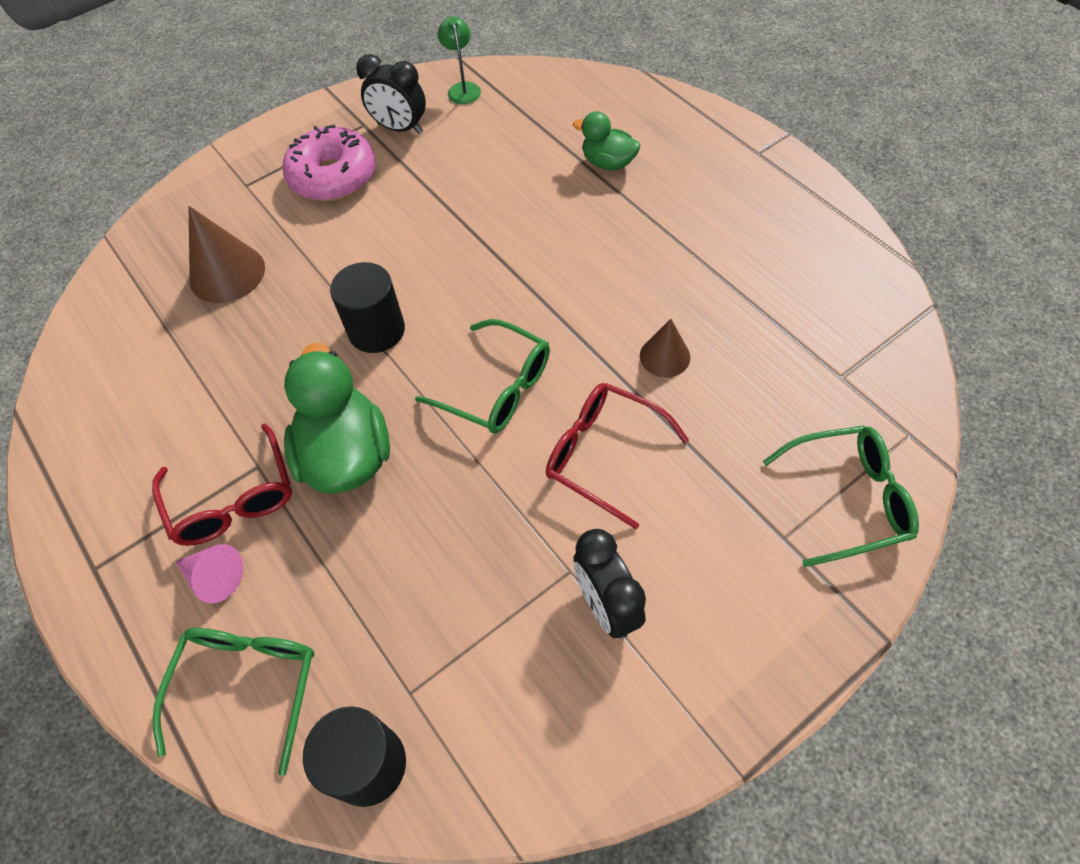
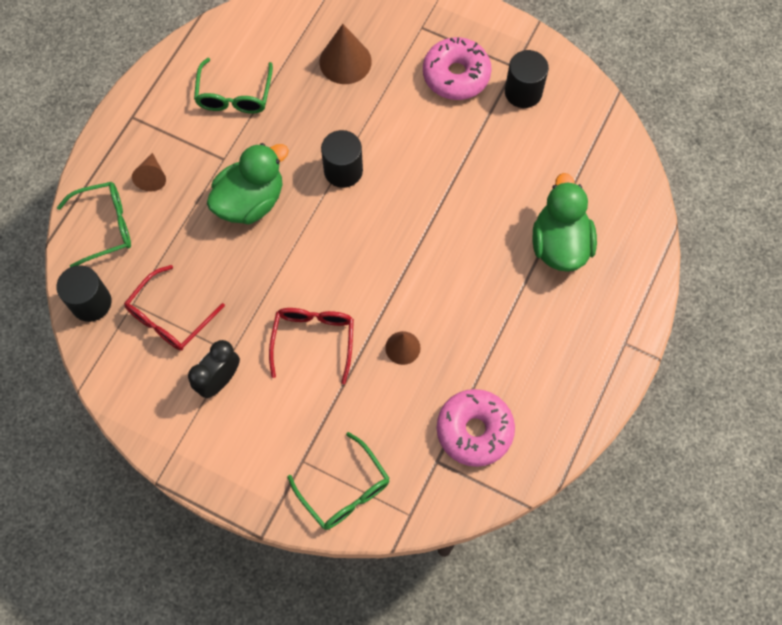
camera: 60 degrees right, 10 degrees up
red glasses [152,423,292,546] -> red glasses moved to [124,265,225,351]
pink cone [175,544,243,603] -> brown cone [132,153,166,191]
black clock [356,54,426,134] -> black cylinder [505,50,549,108]
green glasses [415,319,550,433] -> green glasses moved to [194,58,273,114]
green lamp [438,16,481,104] -> none
green duck [573,111,640,170] -> green duck [533,173,597,272], size x1.75
none -> pink donut [437,389,515,467]

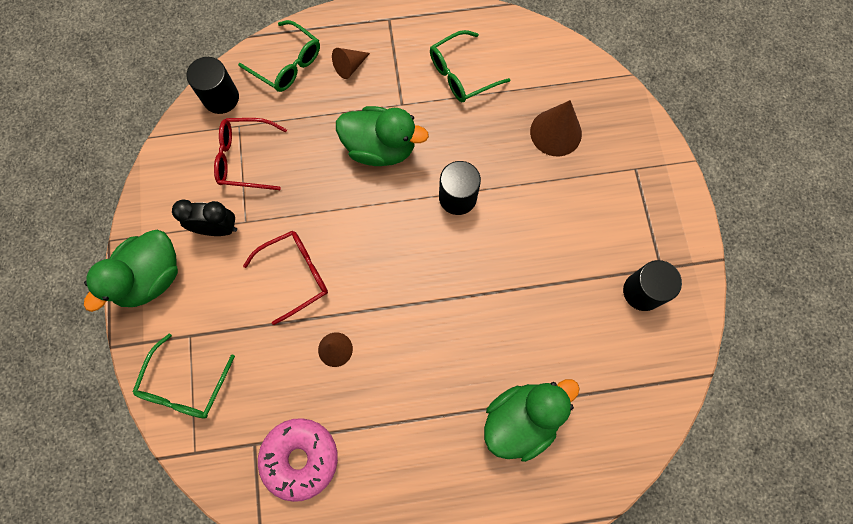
camera: 55 degrees right, 5 degrees up
pink donut [423,37,492,100] -> none
none -> green duck [84,230,178,312]

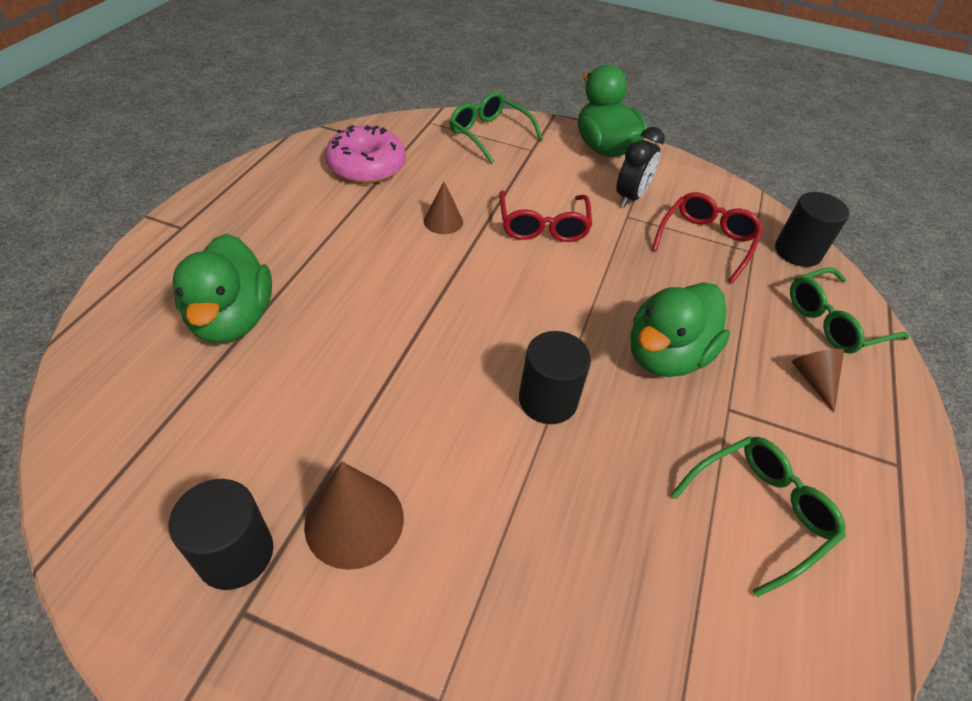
camera: 115 degrees right, 25 degrees down
green glasses [430,30,510,102] -> green glasses turned 60 degrees clockwise [671,436,846,597]
brown cone [530,100,582,156] -> brown cone moved to [304,461,404,570]

